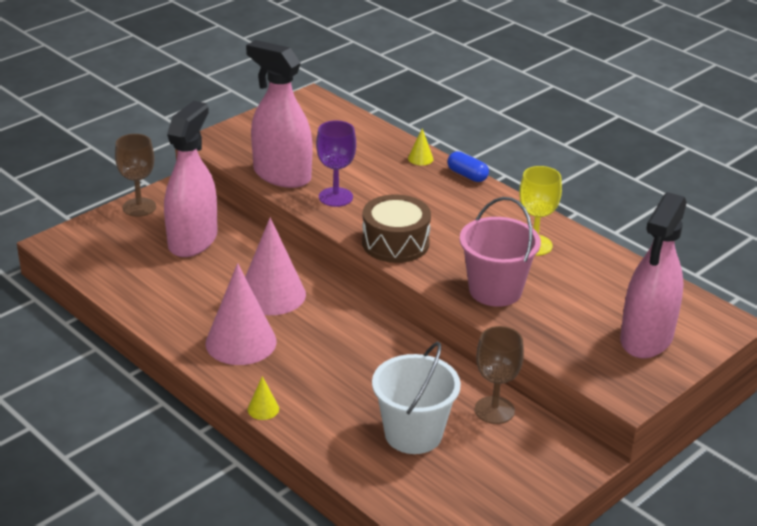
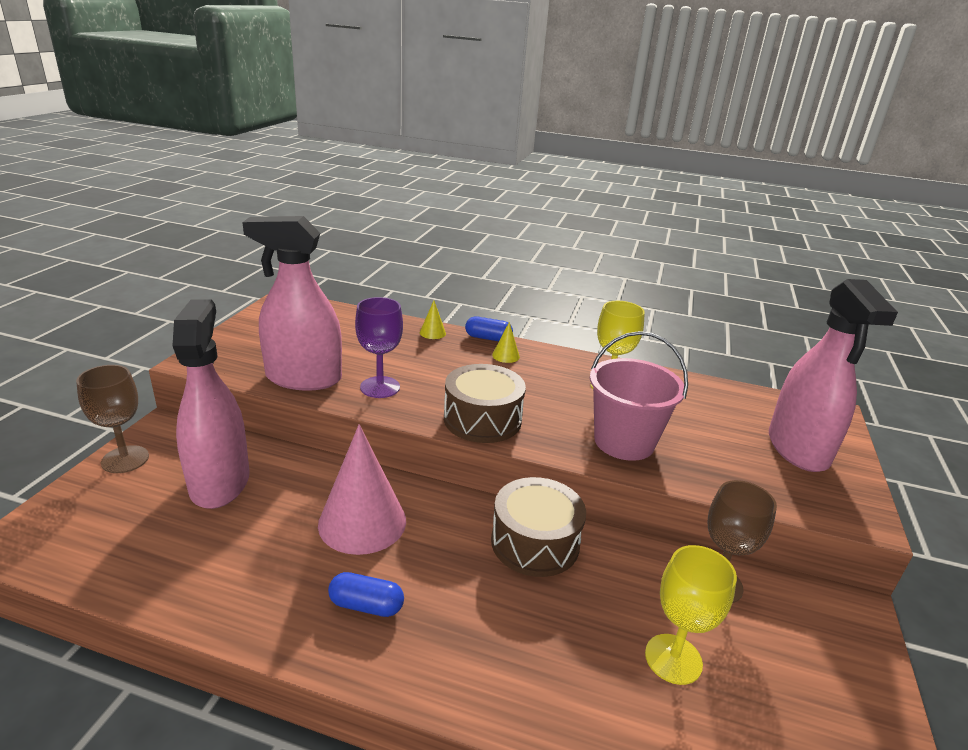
camera: 30 degrees left, 5 degrees down
pink cone [205,263,277,365] -> blue capsule [328,572,404,617]
yellow cone [248,376,279,420] -> yellow cone moved to [492,322,520,363]
white bucket [372,342,461,454] -> yellow goblet [645,545,737,685]
none -> brown drum [491,477,586,577]

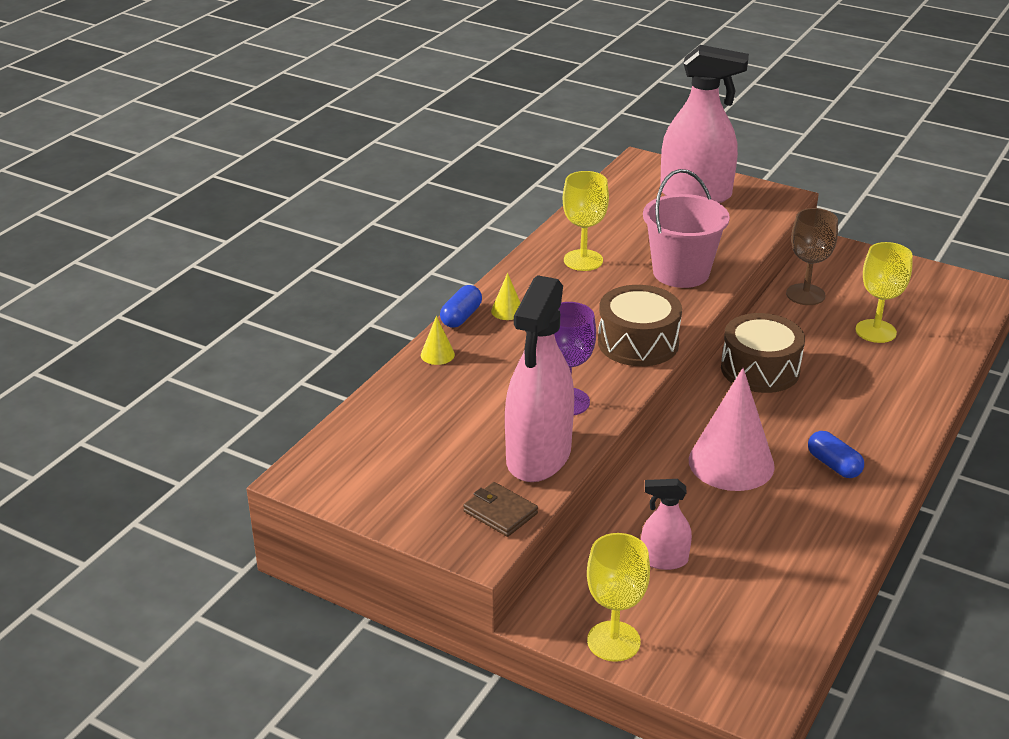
camera: 75 degrees left, 5 degrees up
brown goblet [76,365,149,473] -> yellow goblet [587,533,650,662]
pink spray bottle [173,300,250,509] -> pink spray bottle [641,479,692,570], size x0.49
blue capsule [328,572,404,617] -> blue capsule turned 60 degrees counterclockwise [808,431,864,478]
none -> brown wallet [463,482,538,537]

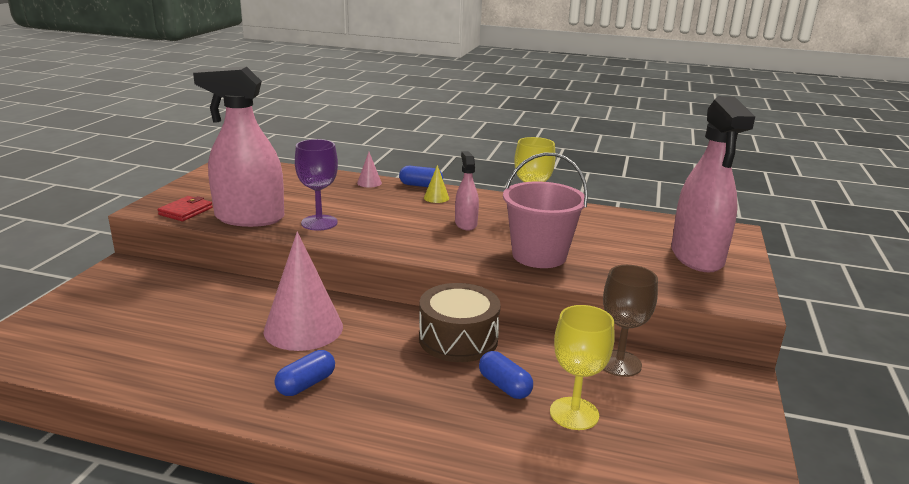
camera: 75 degrees right, 10 degrees down
yellow cone [421,316,455,365] -> pink cone [357,152,382,188]
brown wallet [463,482,538,537] -> red wallet [158,196,213,221]
yellow goblet [587,533,650,662] -> none
brown drum [598,285,682,366] -> none
pink spray bottle [641,479,692,570] -> pink spray bottle moved to [455,151,479,231]
none -> blue capsule [479,351,533,399]

